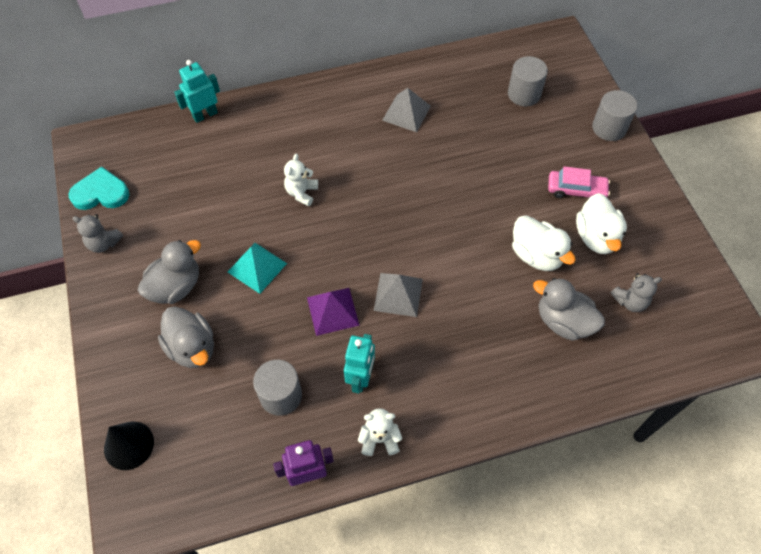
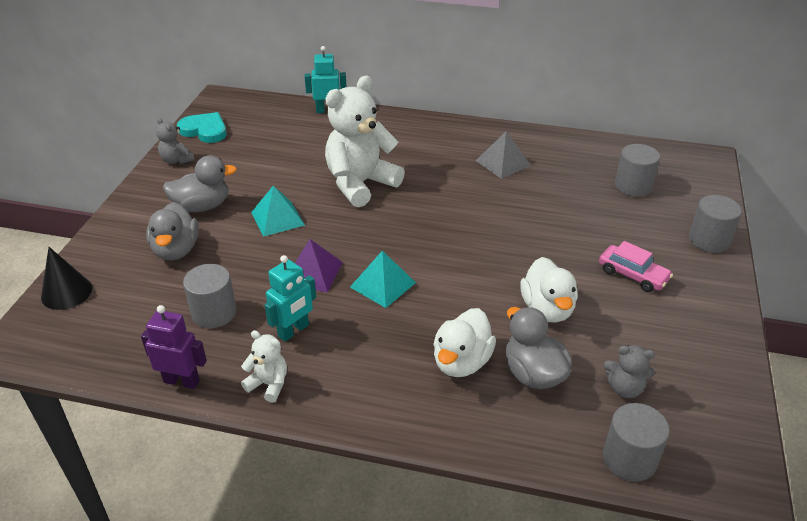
camera: 30 degrees right, 20 degrees down
white teddy bear [284,154,318,206] -> white teddy bear [325,76,405,207], size x2.21
grey pyramid [373,273,423,317] -> turquoise pyramid [350,251,416,308]
white duck [576,193,627,254] -> white duck moved to [433,308,496,377]
none -> grey cylinder [603,403,670,482]

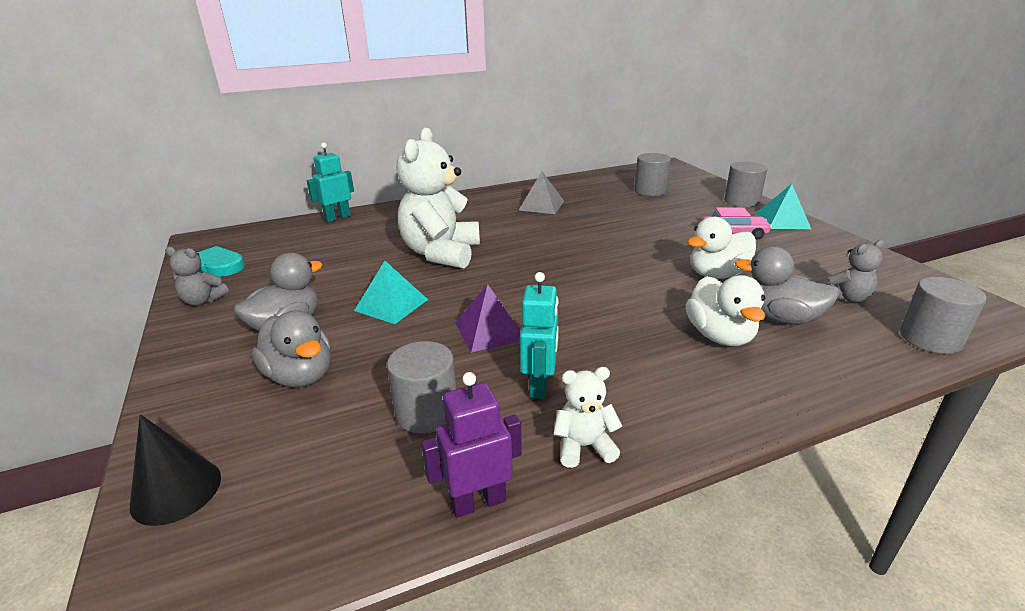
camera: 35 degrees left, 10 degrees down
turquoise pyramid [350,251,416,308] -> turquoise pyramid moved to [756,184,811,229]
white duck [520,257,578,322] -> white duck turned 105 degrees clockwise [687,217,756,279]

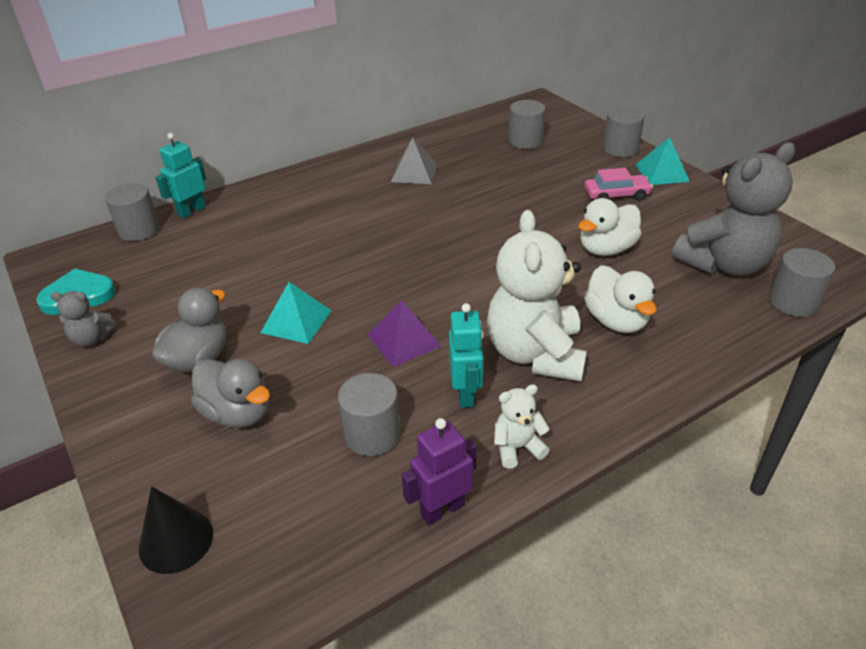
camera: 10 degrees left, 10 degrees up
white teddy bear [396,128,480,269] -> white teddy bear moved to [487,210,587,381]
grey duck [735,246,840,325] -> none
grey teddy bear [824,240,884,302] -> grey teddy bear [672,142,795,276], size x2.21
none -> grey cylinder [105,183,160,241]

